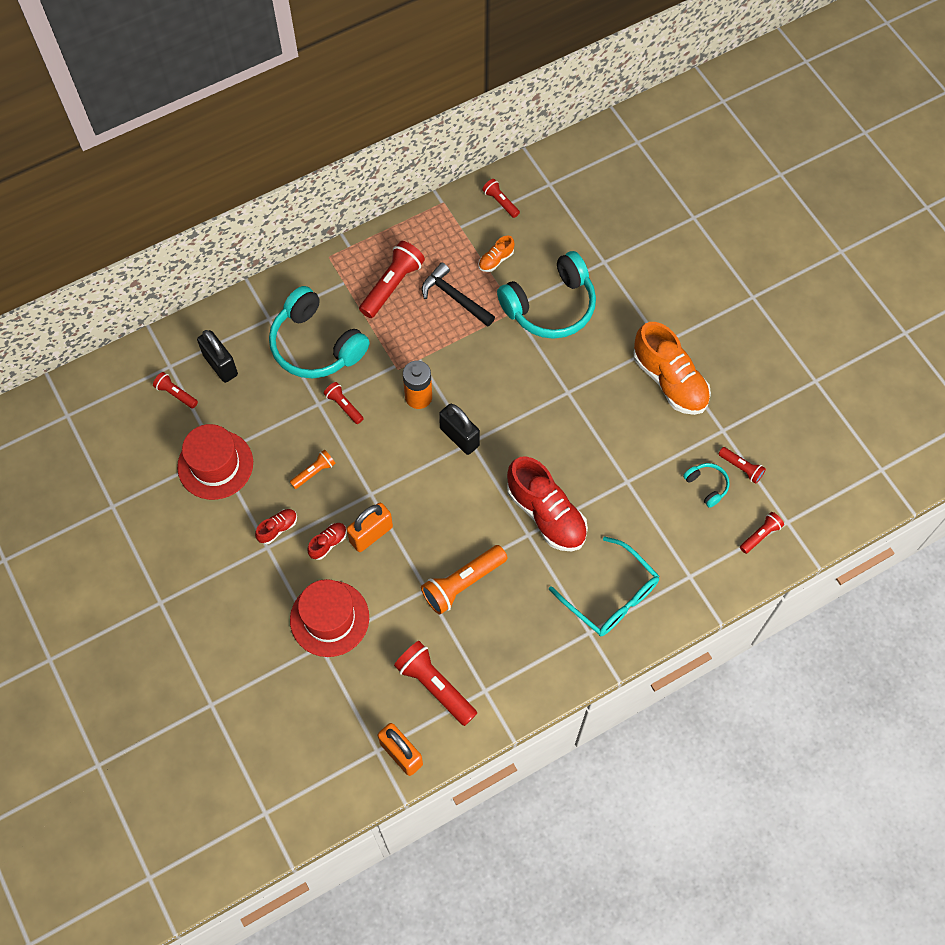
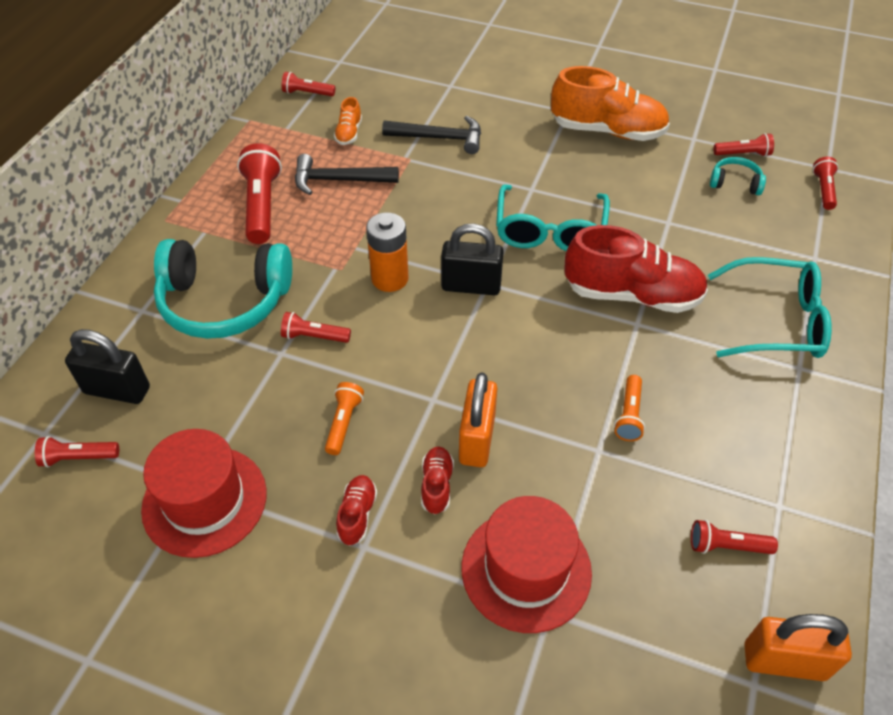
camera: 40 degrees left, 15 degrees down
red flashlight [394,641,477,726] -> red flashlight [691,520,778,554], size x0.55
orange flashlight [421,545,508,615] -> orange flashlight [614,375,645,441], size x0.55
turquoise headphones [497,251,596,339] -> black hammer [382,116,481,154]
none -> turquoise glasses [496,184,610,251]

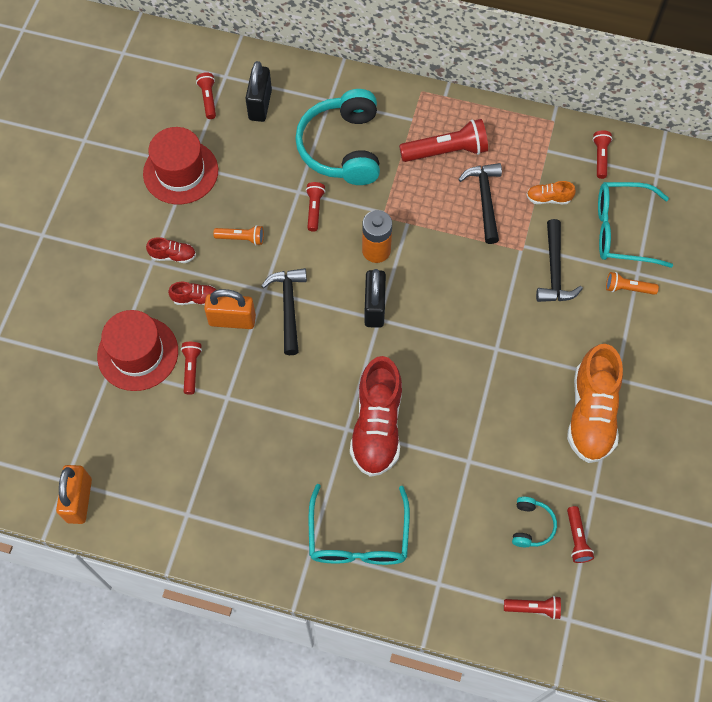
camera: 85 degrees right, 15 degrees up
turquoise glasses [496,184,610,251] -> turquoise glasses moved to [598,182,673,268]
orange flashlight [614,375,645,441] -> orange flashlight moved to [606,272,659,295]
red flashlight [691,520,778,554] -> red flashlight moved to [181,342,202,395]
none -> black hammer [261,268,307,355]

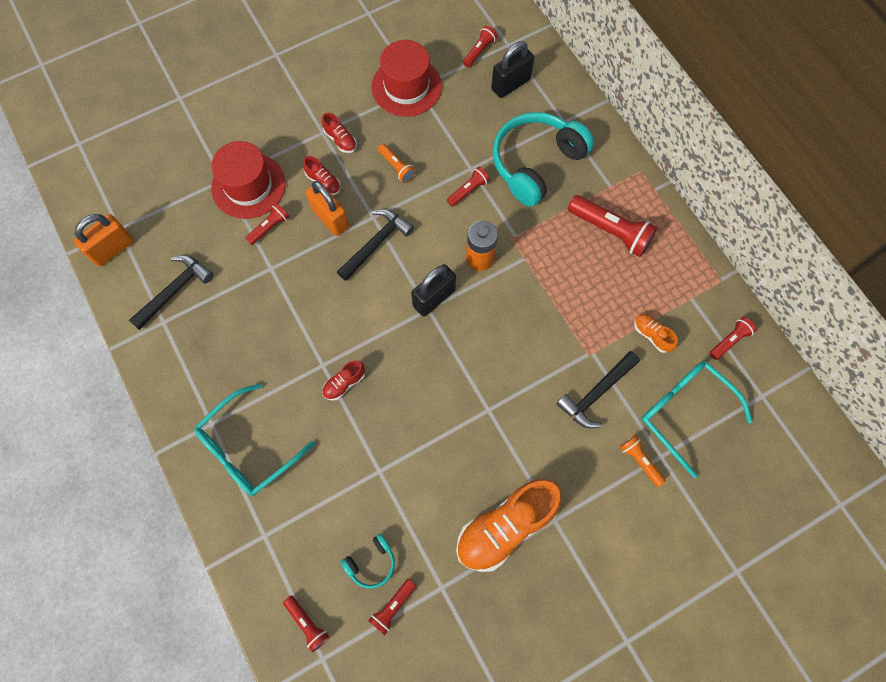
camera: 45 degrees right, 5 degrees up
red shoe [350,356,402,477] -> red shoe [322,360,365,401], size x0.45
black hammer [458,163,502,244] -> black hammer moved to [129,255,214,330]

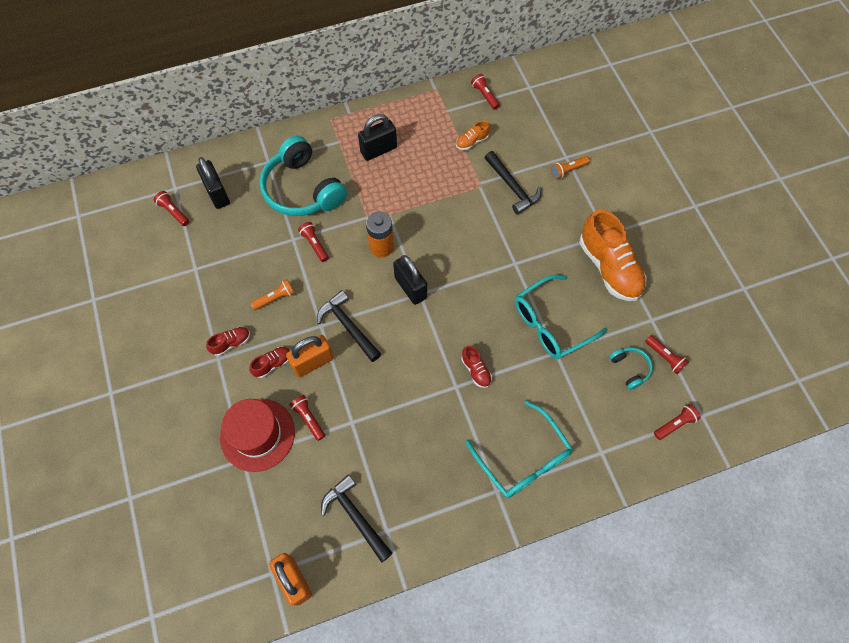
camera: 80 degrees left, 5 degrees down
red hat [372,40,442,116] -> none
red flashlight [568,195,657,257] -> black padlock [358,114,397,161]
turquoise glasses [641,361,753,478] -> turquoise glasses moved to [515,275,608,359]

